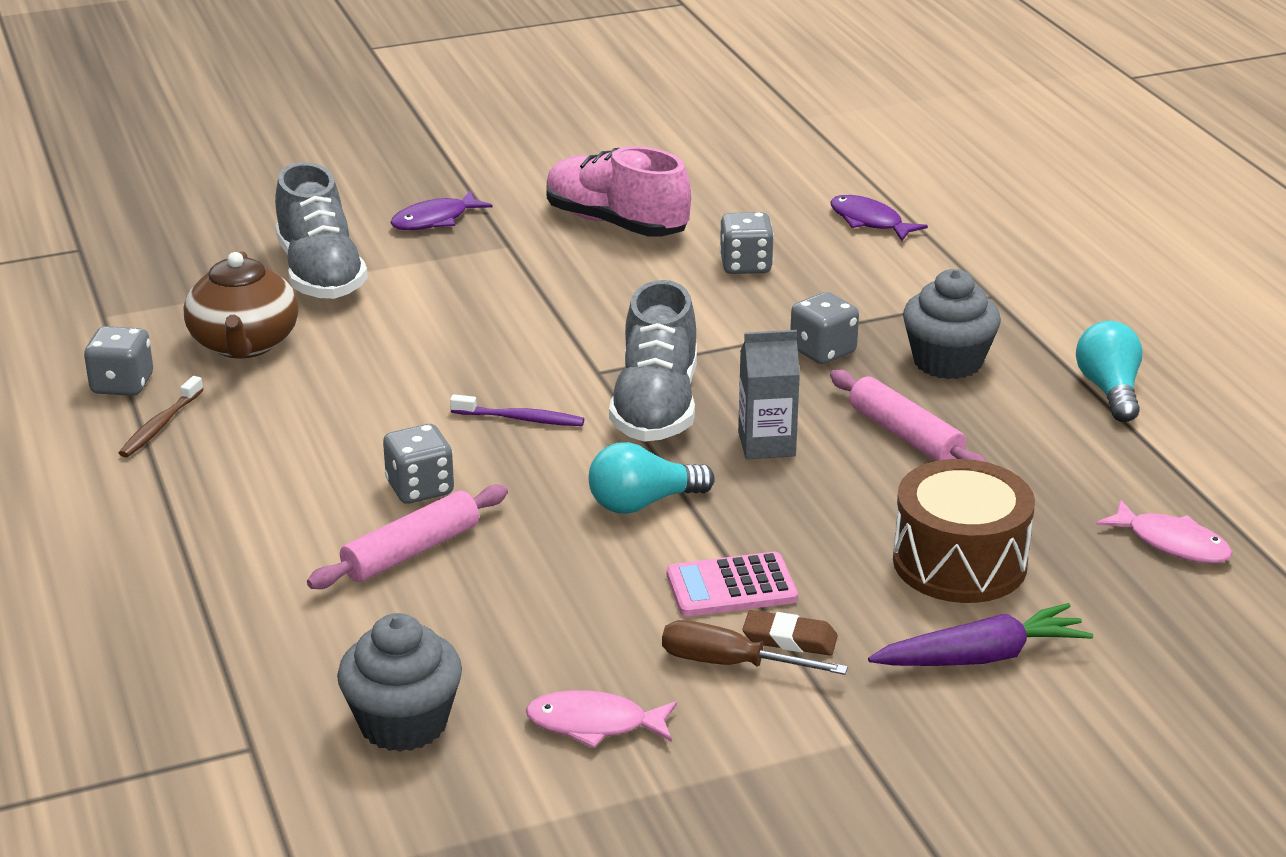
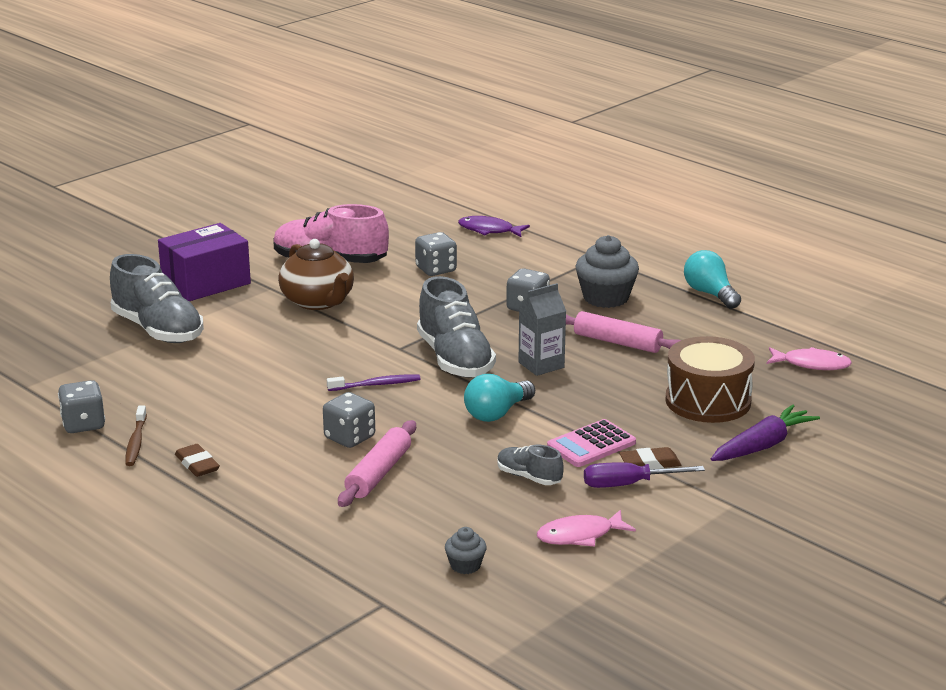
camera: 25 degrees left, 5 degrees down
brown teapot [184,252,299,358] -> brown teapot moved to [278,239,354,310]
grey cupcake [337,613,462,752] -> grey cupcake [445,527,487,574], size x0.51
purple fish [390,191,492,230] -> purple box [158,223,251,301]
brown screwdriver [662,620,848,675] -> purple screwdriver [584,462,705,488]
none -> brown eraser [175,444,220,477]
none -> grey shoe [497,445,564,485]

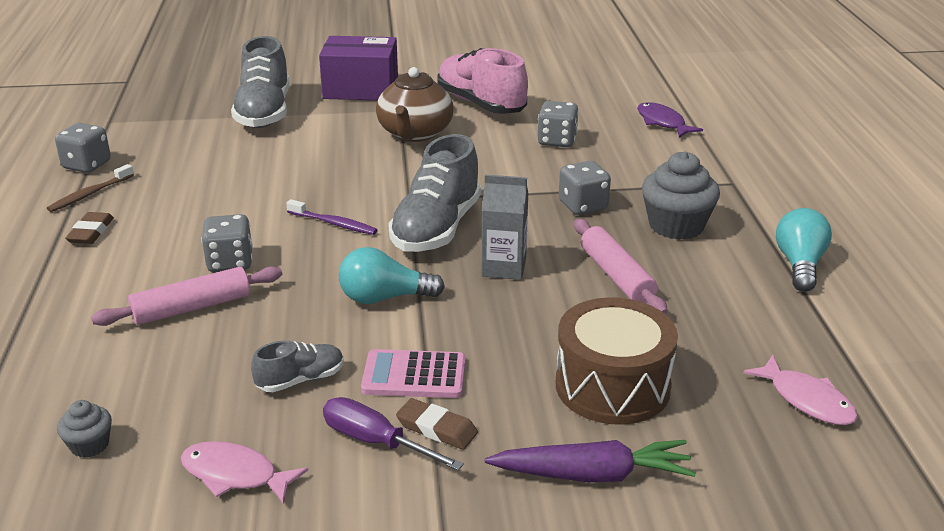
camera: 40 degrees right, 5 degrees up
grey shoe [497,445,564,485] -> grey shoe turned 75 degrees clockwise [251,341,344,392]

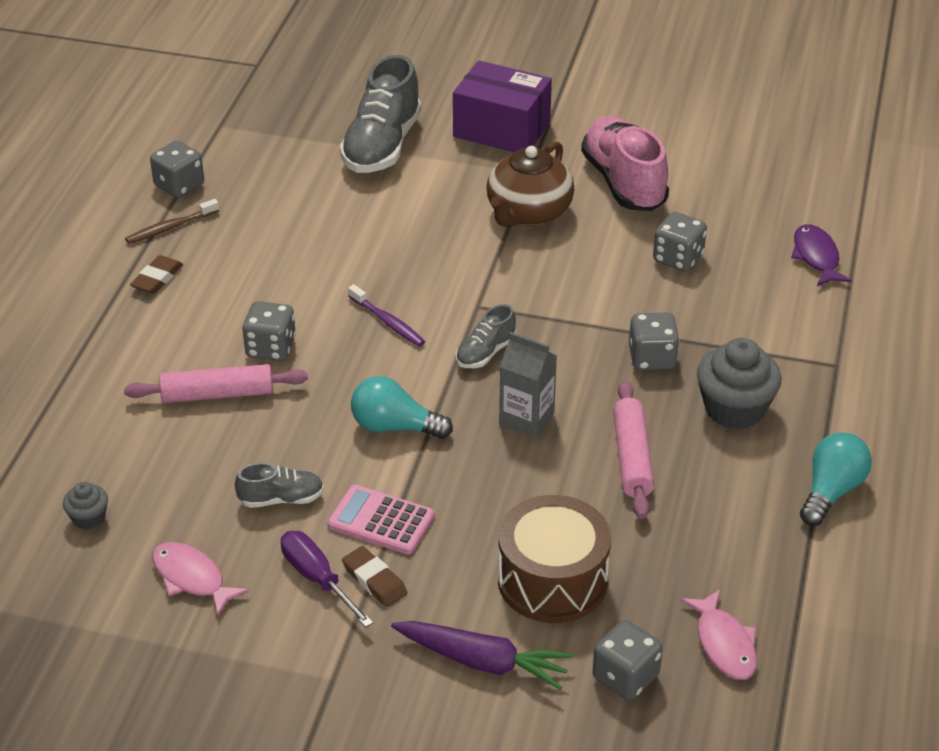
camera: 20 degrees right, 10 degrees up
grey shoe [388,134,481,252] -> grey shoe [456,304,516,368], size x0.50
none -> grey dice [593,620,662,700]

